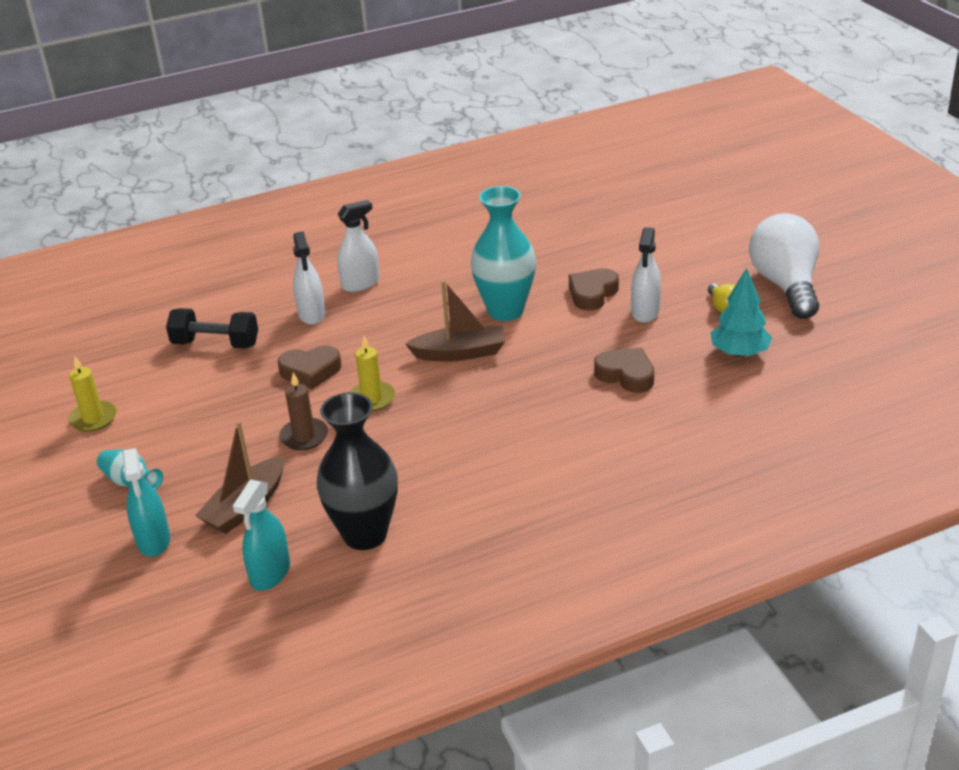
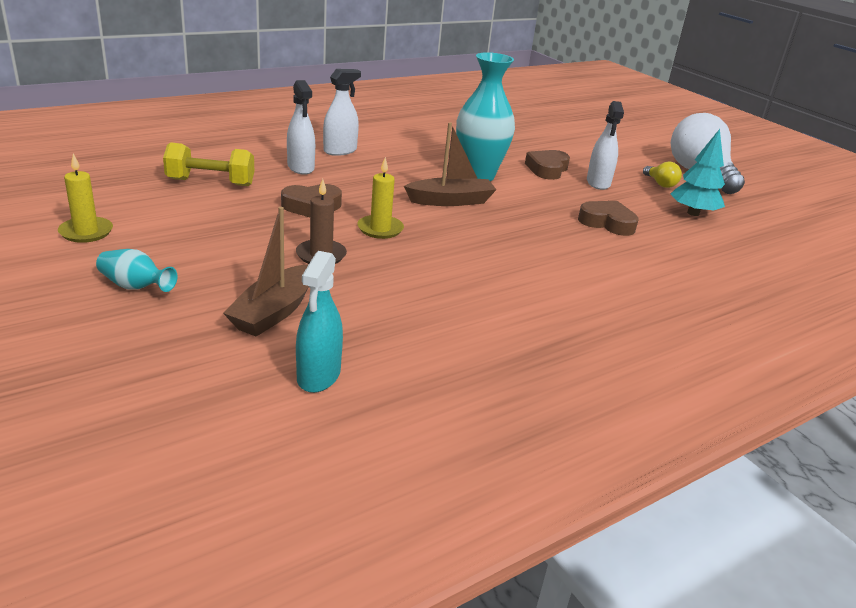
camera: 15 degrees left, 5 degrees down
turquoise spray bottle [122,448,170,557] -> none
black dumbbell [166,308,258,349] -> yellow dumbbell [163,142,254,186]
black vase [317,392,398,550] -> none

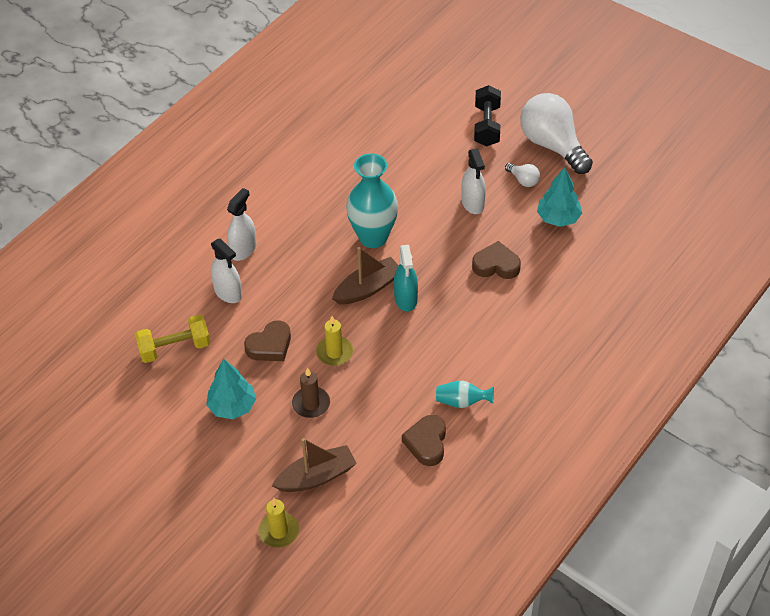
camera: 15 degrees left, 20 degrees up
yellow candle [58,153,113,243] -> yellow candle moved to [258,498,299,548]
turquoise vase [96,249,177,292] -> turquoise vase moved to [436,381,494,408]
brown boat [223,207,309,337] -> brown boat turned 120 degrees counterclockwise [272,438,357,492]
turquoise spray bottle [296,251,343,393] -> turquoise spray bottle moved to [394,245,418,312]
brown heart [525,150,570,180] -> brown heart moved to [402,415,446,466]
yellow light bulb [643,162,682,188] -> white light bulb [505,163,540,187]
none -> turquoise tree [206,359,256,419]
none -> black dumbbell [474,85,501,146]

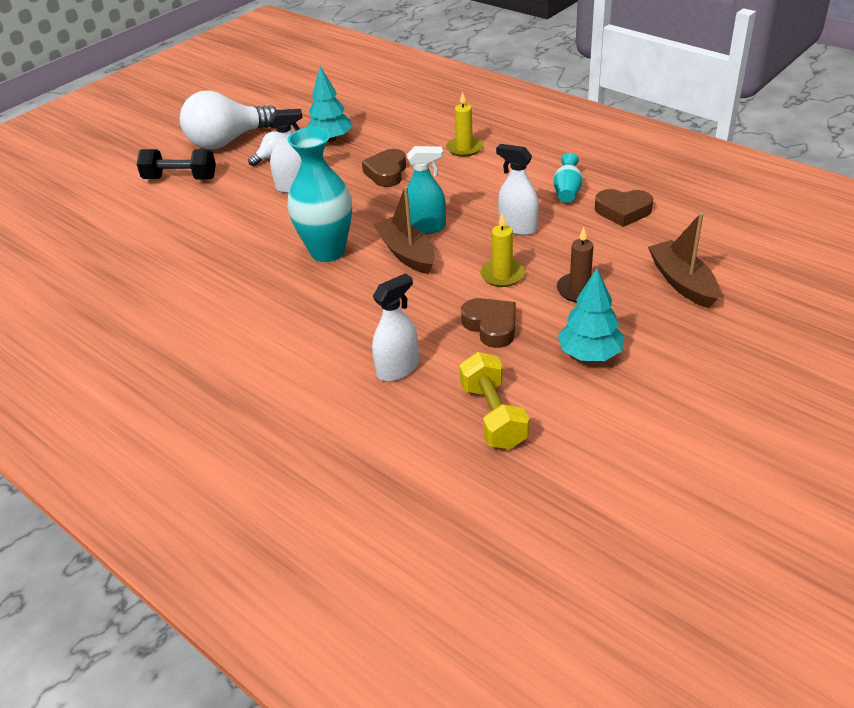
camera: 85 degrees left, 10 degrees down
white spray bottle [227,188,256,261] -> white spray bottle moved to [496,144,539,235]
yellow candle [258,498,299,548] -> yellow candle moved to [446,91,483,157]

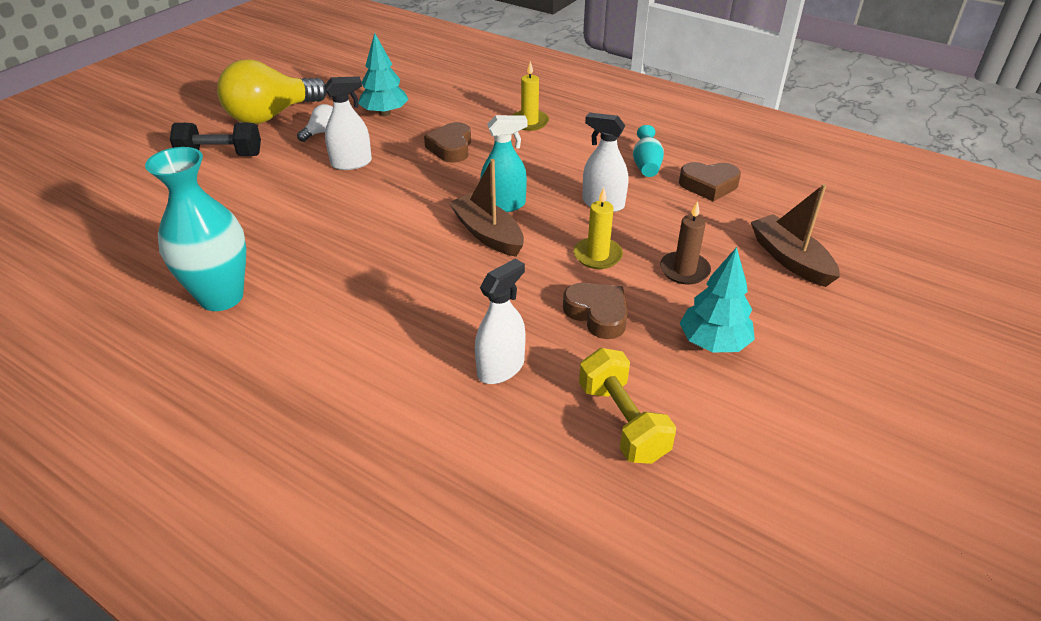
camera: 10 degrees left, 0 degrees up
white light bulb [180,91,277,149] -> yellow light bulb [217,59,327,124]
turquoise vase [287,127,352,262] -> turquoise vase moved to [145,147,246,311]

